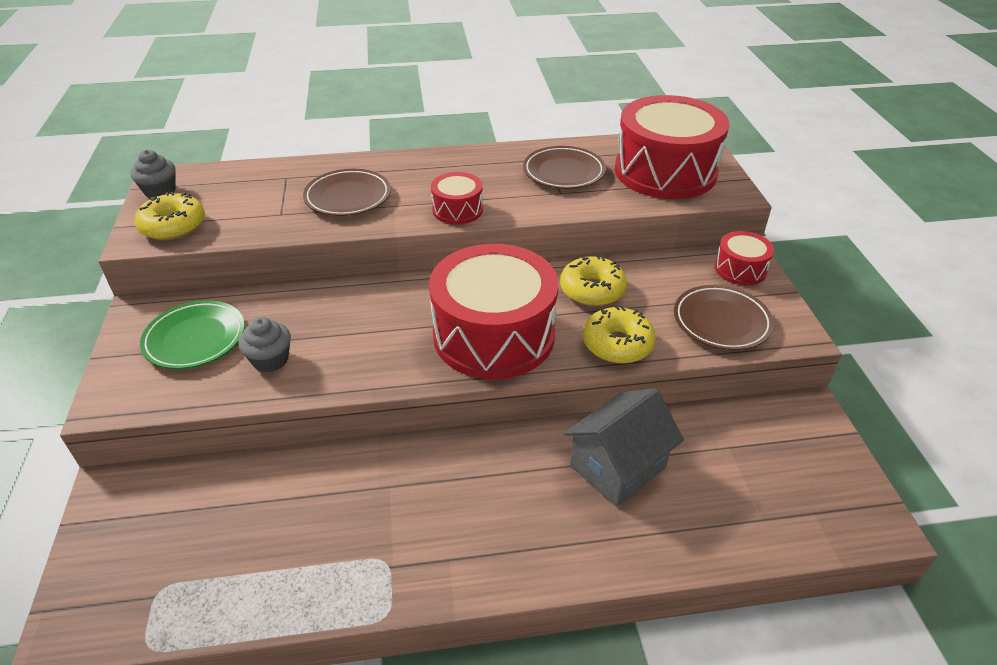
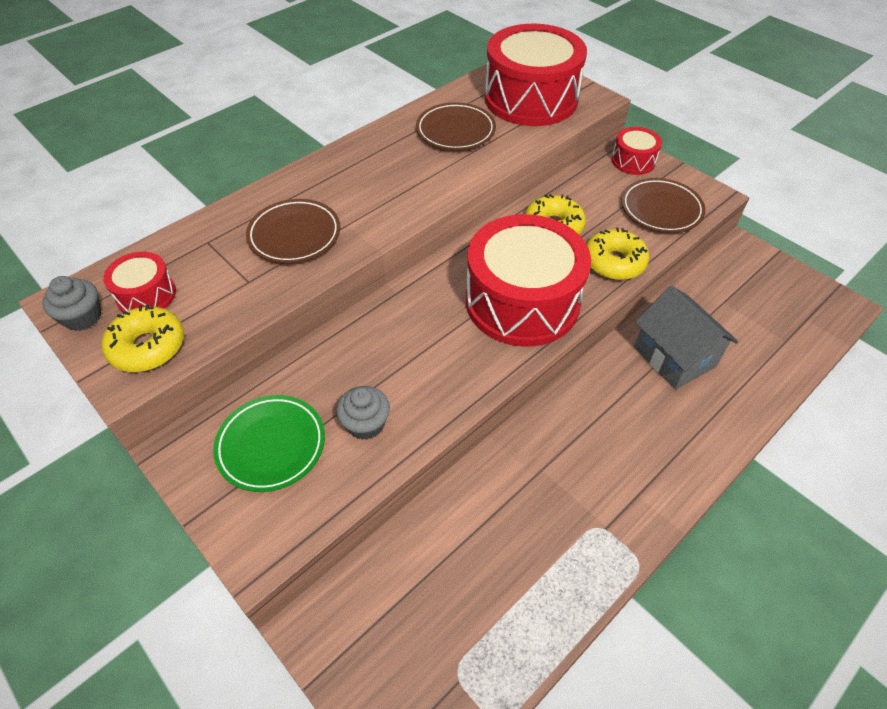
camera: 35 degrees left, 10 degrees up
red drum [431,172,483,225] -> red drum moved to [103,252,176,313]
grey house [564,388,684,507] -> grey house turned 45 degrees counterclockwise [634,286,739,389]

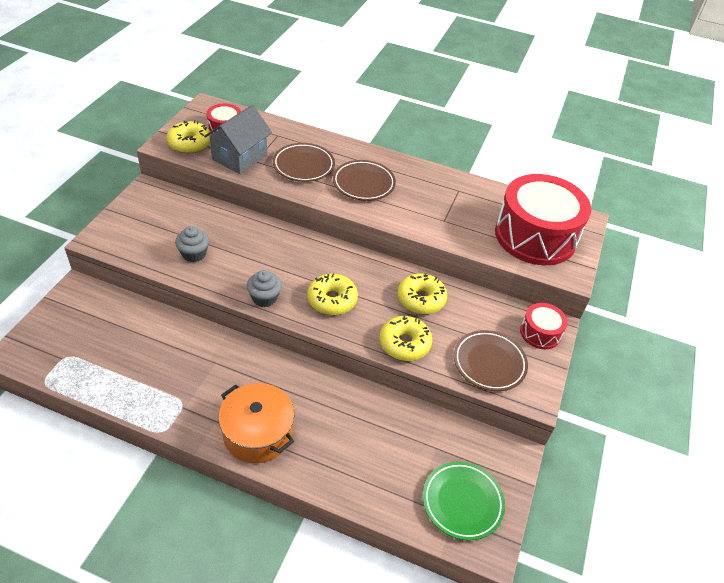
camera: 60 degrees right, 5 degrees down
grey cupcake [42,276,101,331] -> grey cupcake moved to [247,270,282,307]
green plate [213,395,325,492] -> green plate moved to [423,462,505,541]
brown plate [416,102,496,150] -> brown plate moved to [333,160,396,201]
red drum [466,214,591,346] -> yellow donut [307,274,358,315]
grey house [634,286,739,389] -> grey house moved to [204,105,272,174]
none -> orange pot [218,383,294,463]

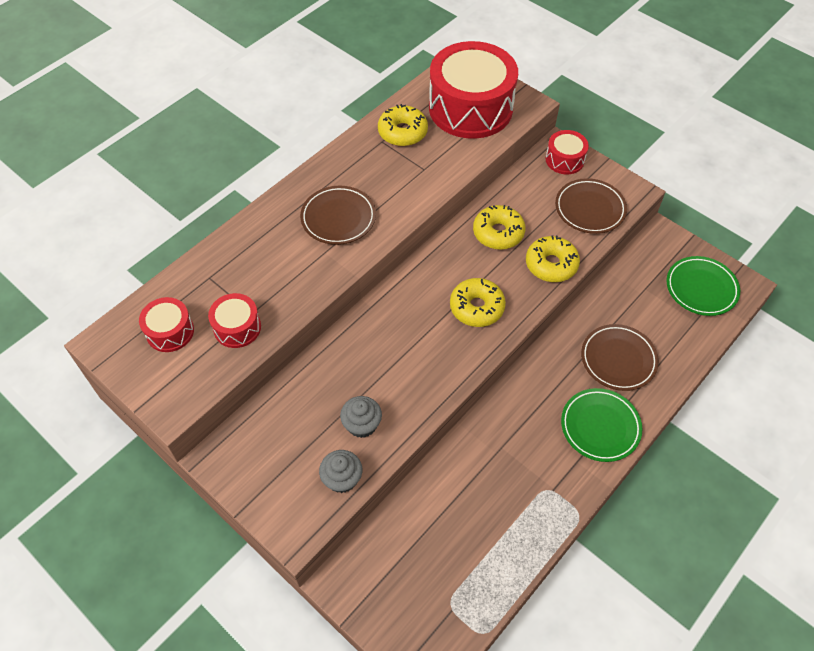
camera: 65 degrees left, 10 degrees up
yellow donut [166,120,211,154] -> yellow donut moved to [378,104,428,146]
grey house [204,105,272,174] -> red drum [208,293,261,348]
orange pot [218,383,294,463] -> green plate [561,388,642,462]
grey cupcake [247,270,282,307] -> grey cupcake moved to [319,450,362,493]
brown plate [273,143,335,182] -> brown plate moved to [581,324,659,391]

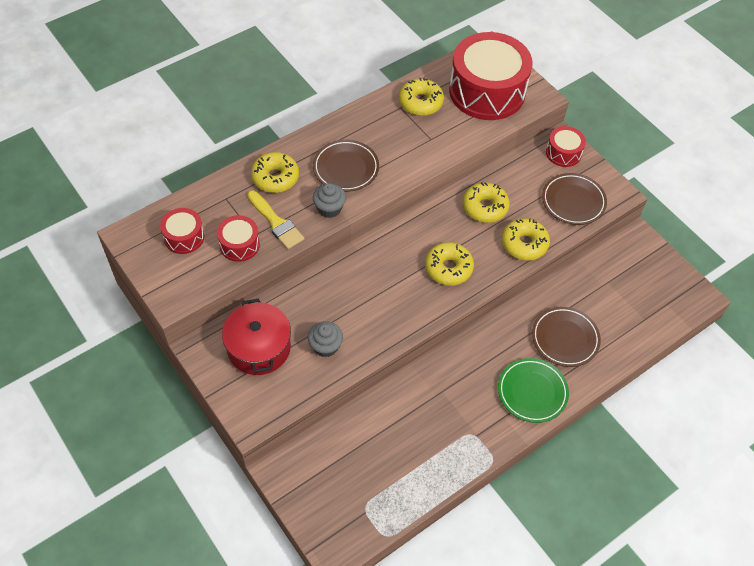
camera: 10 degrees right, 0 degrees up
grey cupcake [319,450,362,493] -> grey cupcake moved to [313,183,346,218]
green plate [666,256,740,316] -> none
none -> red pot [222,298,291,375]
none -> yellow brush [247,190,305,249]
none -> yellow donut [251,152,299,193]

